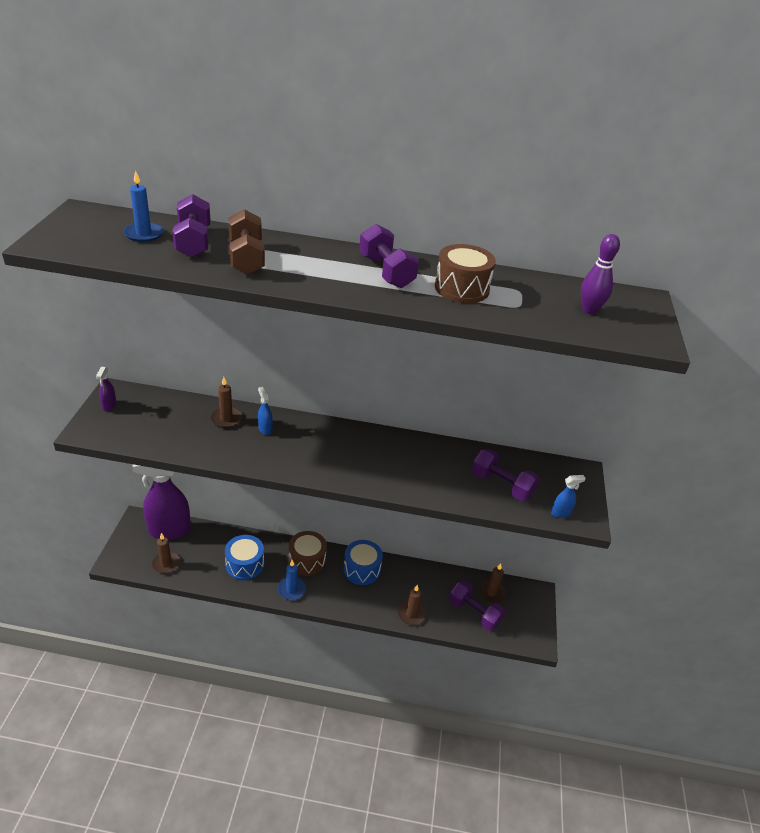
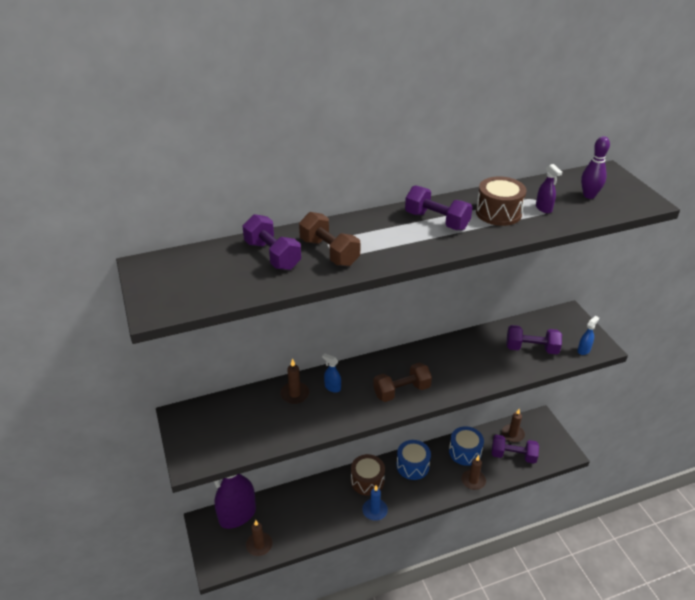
camera: 25 degrees left, 0 degrees up
purple spray bottle [96,367,117,411] -> purple spray bottle moved to [536,164,563,213]
blue candle [123,170,164,242] -> none
blue drum [225,535,264,581] -> blue drum moved to [449,426,484,466]
none -> brown dumbbell [373,362,432,402]

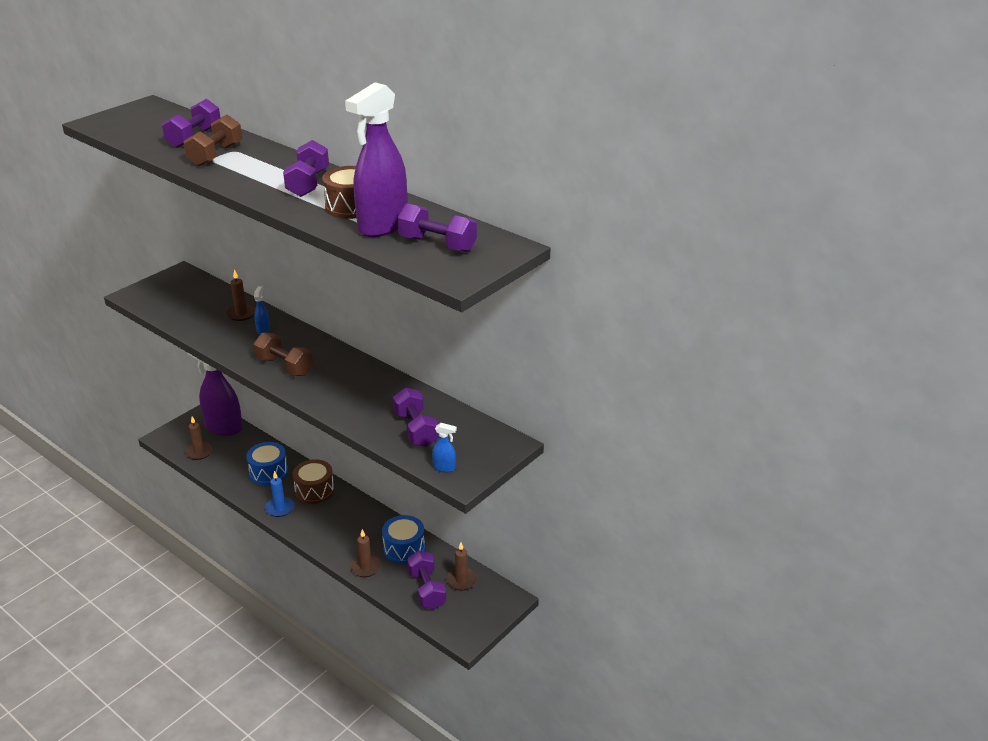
camera: 60 degrees right, 5 degrees down
blue drum [396,440,431,480] -> blue drum moved to [246,442,288,485]
purple spray bottle [536,164,563,213] -> purple spray bottle [345,82,407,237], size x2.49
purple bowling pin [581,136,610,199] -> purple dumbbell [397,203,477,252]

